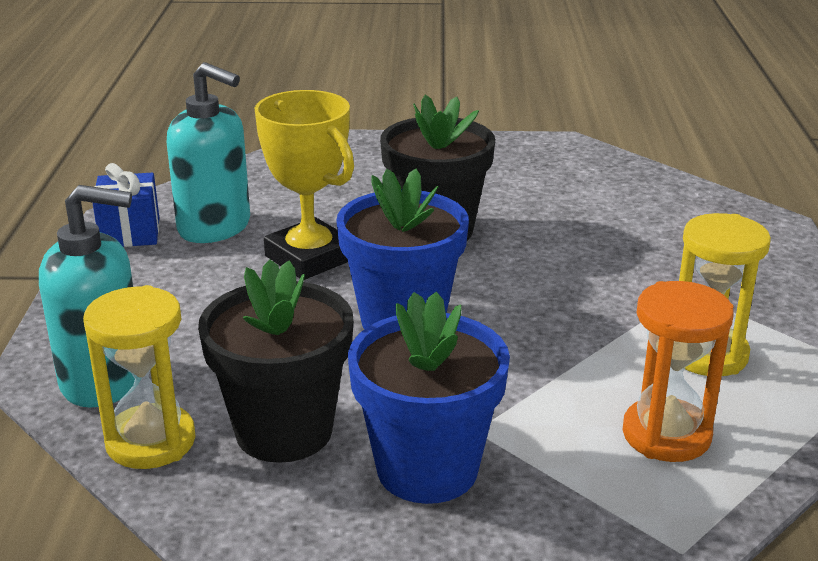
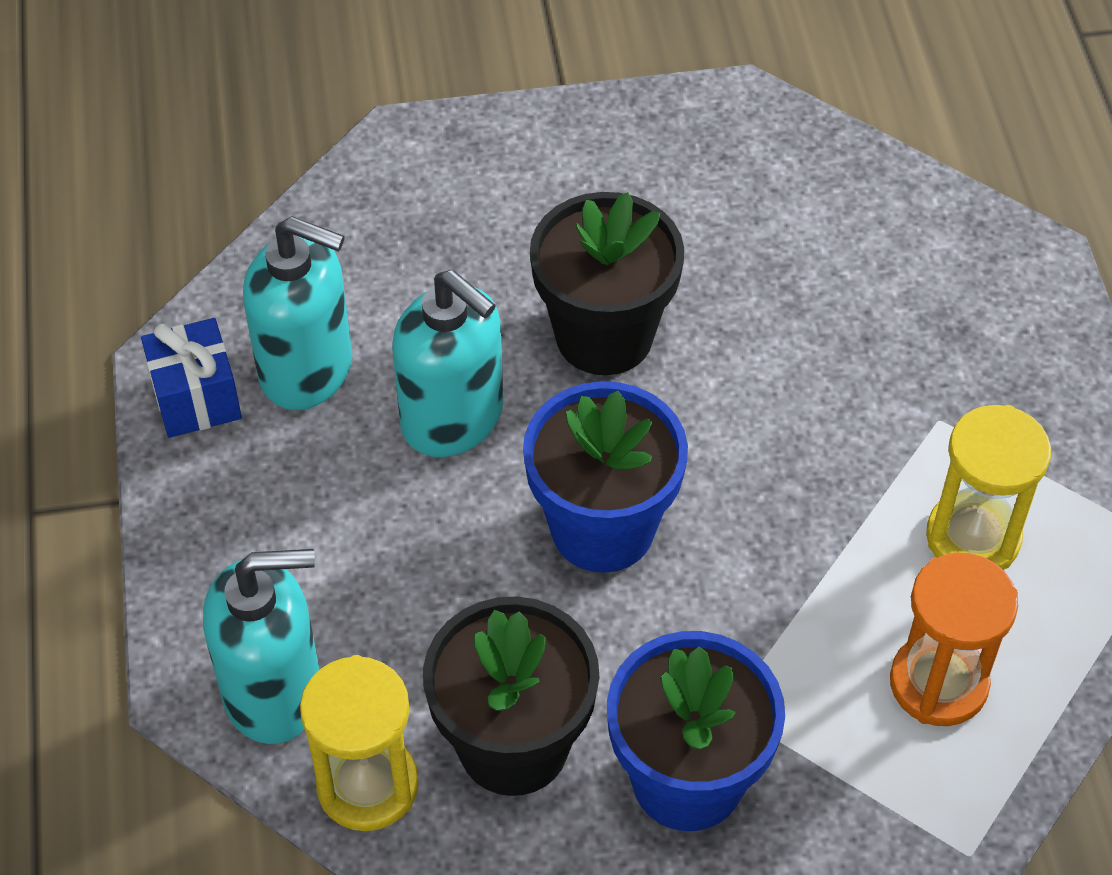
camera: 10 degrees left, 25 degrees up
yellow trophy [255,90,354,280] -> turquoise soap dispenser [392,270,503,457]

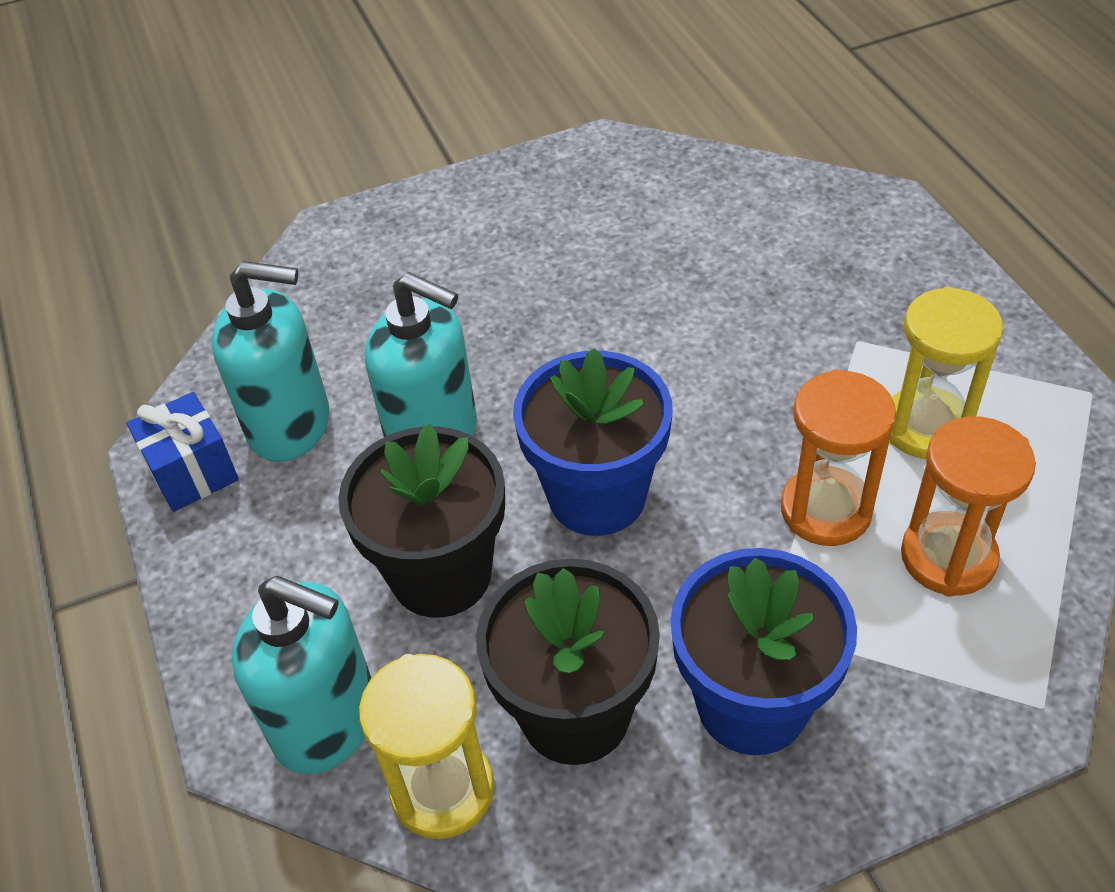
camera: 10 degrees left, 5 degrees down
turquoise soap dispenser [203,549,320,744] -> turquoise soap dispenser turned 45 degrees clockwise [232,576,371,774]
black flower pot [530,192,684,375] -> black flower pot moved to [338,424,505,618]
none -> orange hourglass [781,369,896,546]

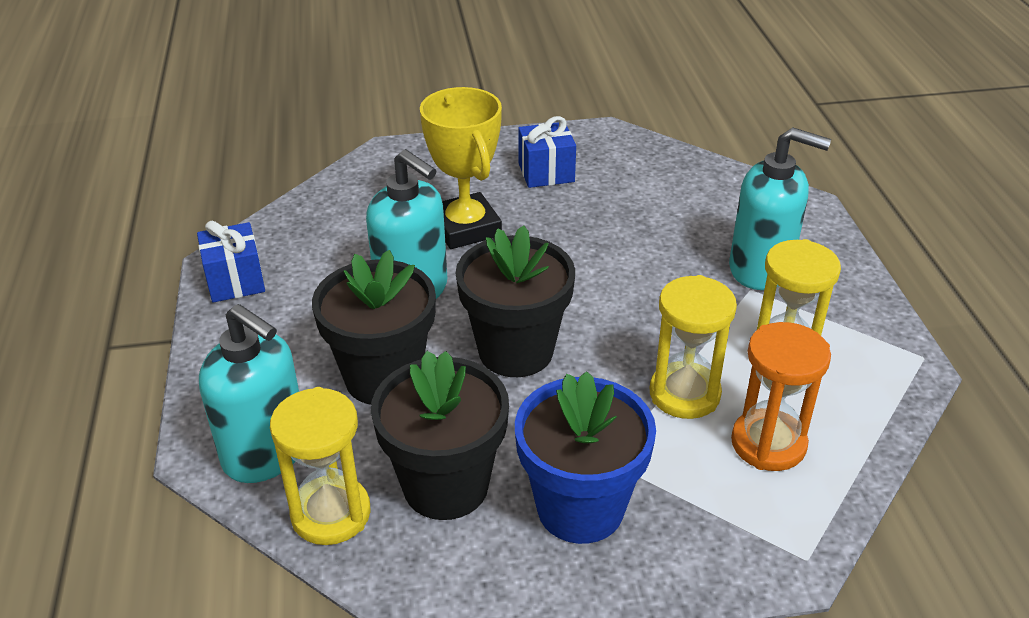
camera: 10 degrees right, 10 degrees down
turquoise soap dispenser [212,261,329,462] -> turquoise soap dispenser moved to [729,128,831,290]
blue flower pot [513,348,672,536] -> black flower pot [456,225,575,377]
orange hourglass [781,369,896,546] -> yellow hourglass [650,275,737,419]
none -> yellow trophy [420,87,502,249]
none -> blue gift [518,116,576,188]

